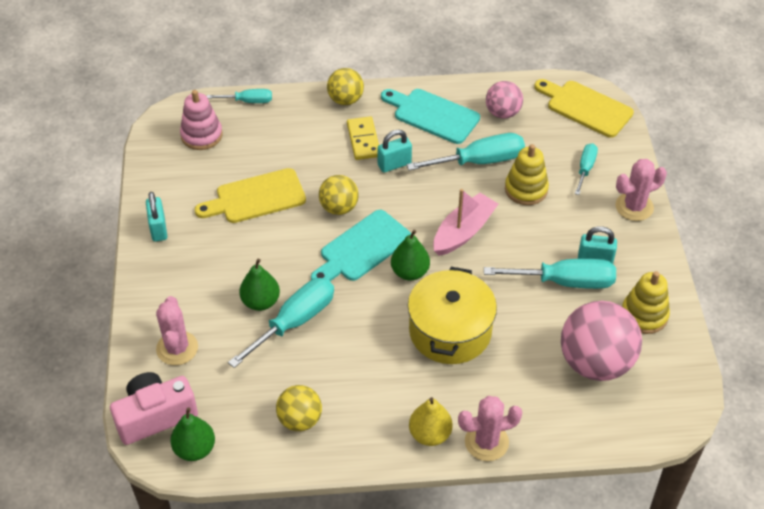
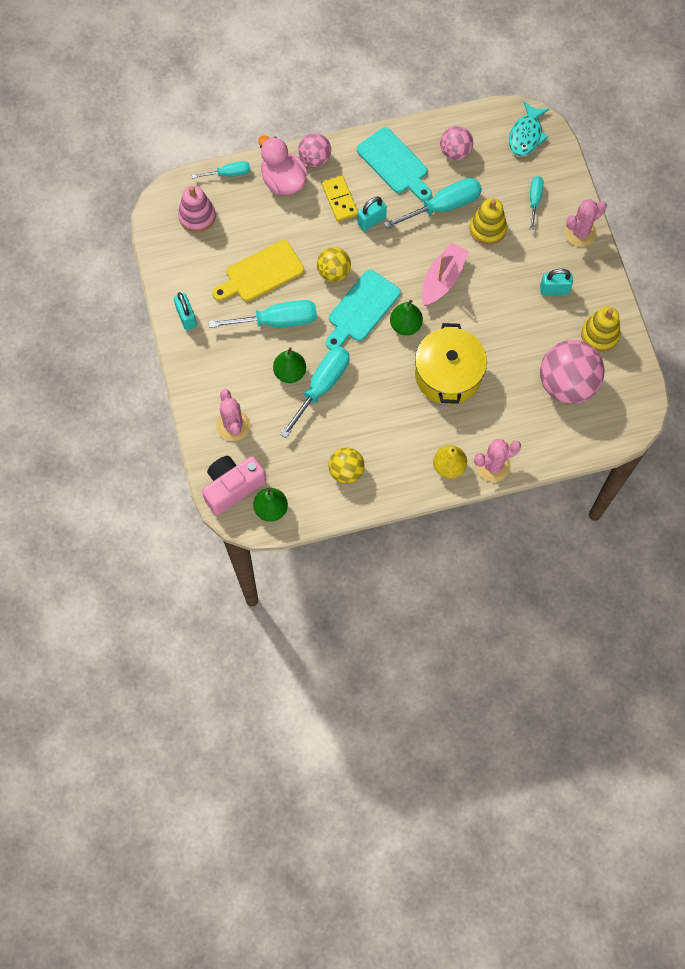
camera: 10 degrees left, 20 degrees up
yellow ball [327,68,364,105] -> pink ball [298,133,331,167]
turquoise cutting board [381,89,480,144] -> turquoise cutting board turned 150 degrees counterclockwise [357,127,432,201]
turquoise screwdriver [484,259,616,289] -> turquoise screwdriver moved to [209,300,317,328]
yellow cutting board [534,79,634,138] -> turquoise fish [509,101,549,156]
none -> pink duck [258,136,308,195]

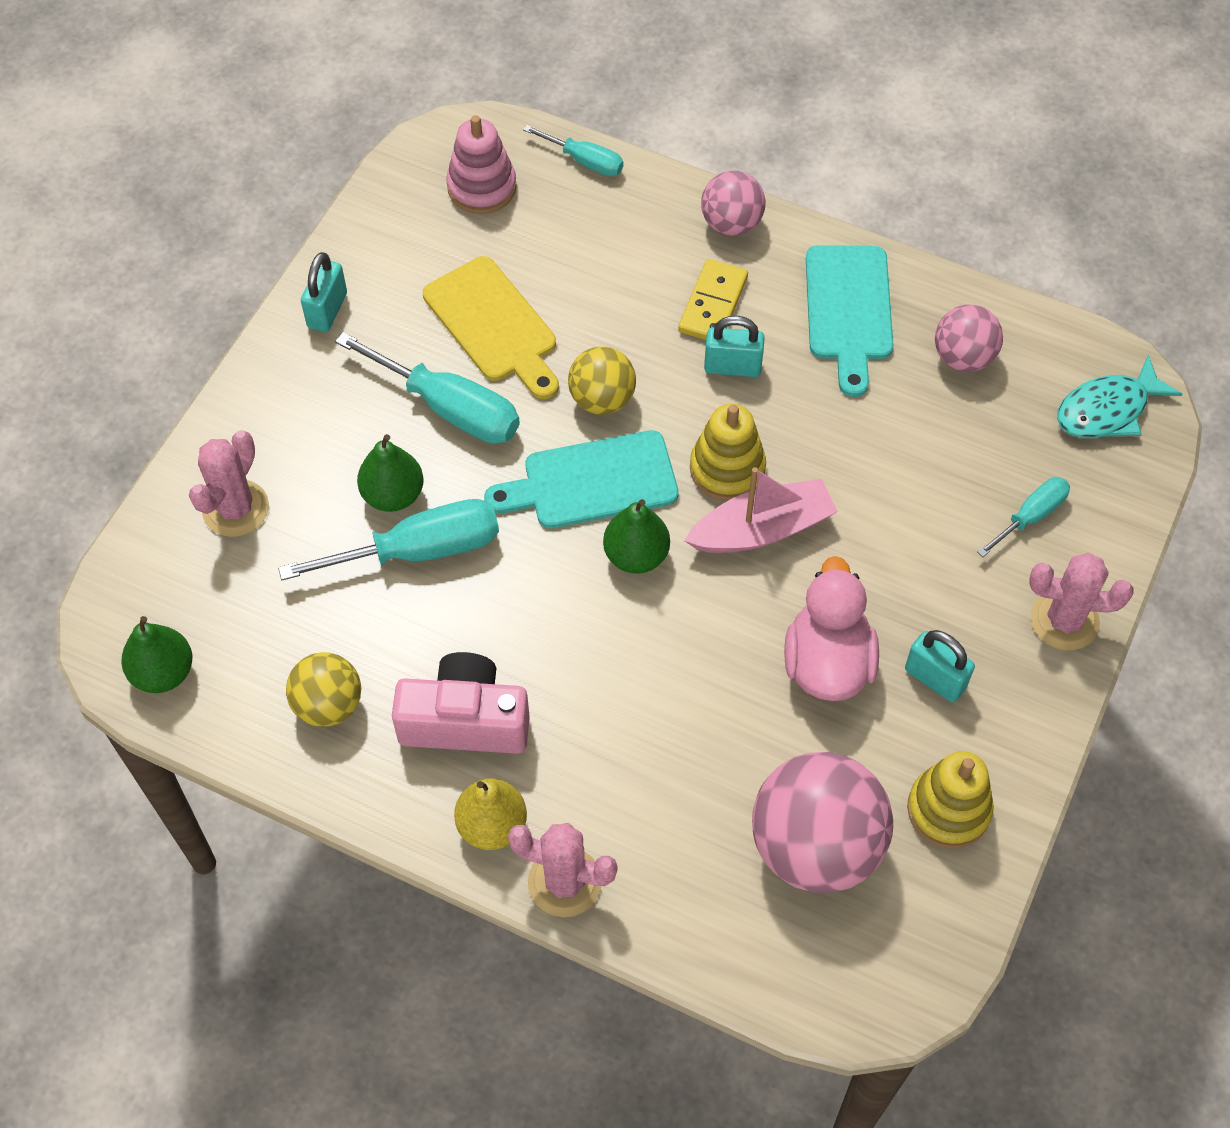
camera: 40 degrees right, 10 degrees down
pink camera [202,456,266,515] -> pink camera moved to [392,652,530,754]
yellow cutting board [212,240,304,302] -> yellow cutting board turned 135 degrees counterclockwise [423,256,559,399]
pink duck [258,136,308,195] -> pink duck moved to [784,556,879,701]
turquoise screwdriver [384,178,482,229] -> none
yellow pot [415,323,487,405] -> none
yellow stacking toy [469,198,507,245] -> yellow stacking toy moved to [690,404,766,501]

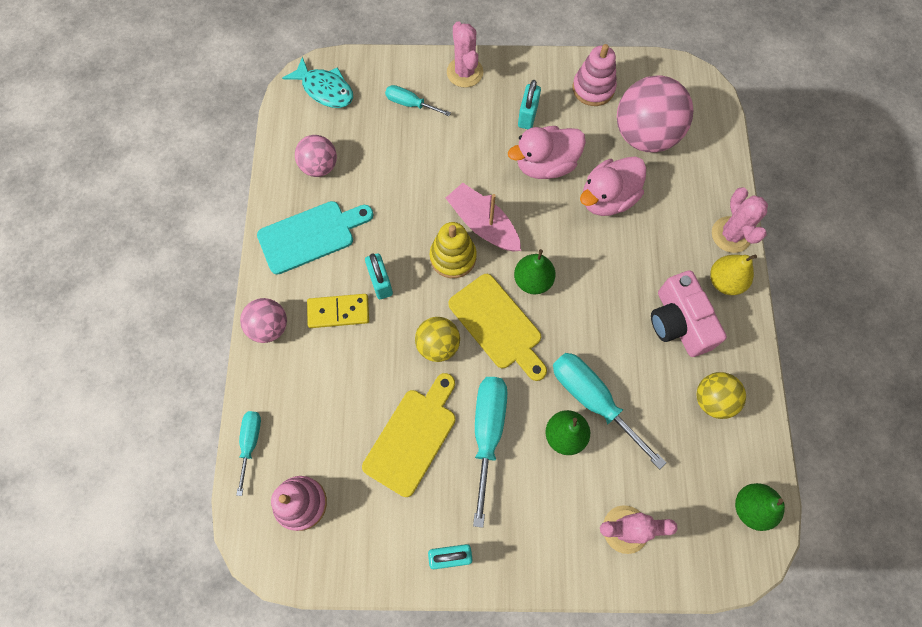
camera: 115 degrees left, 10 degrees up
turquoise cutting board [484,430,679,528] -> yellow cutting board [448,274,547,381]
yellow stacking toy [907,751,994,848] -> pink stacking toy [572,44,617,106]
none -> pink duck [580,156,646,216]

